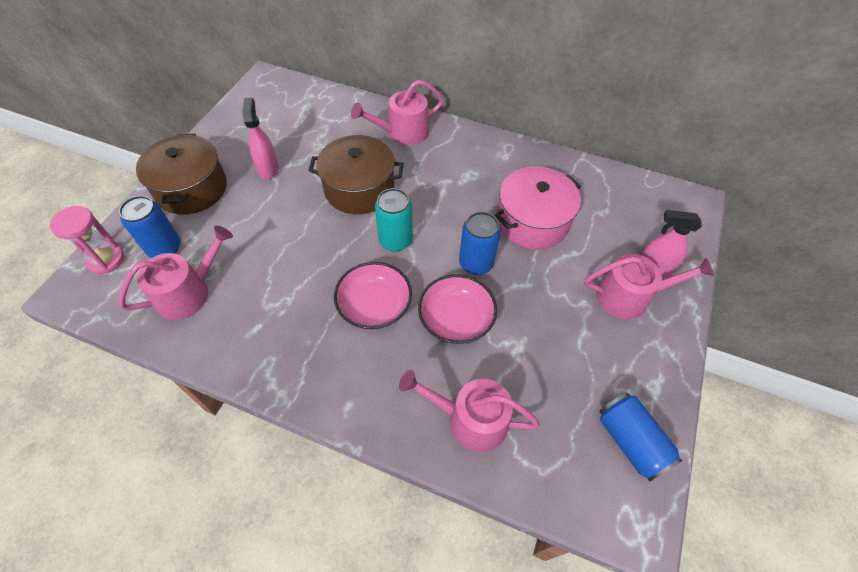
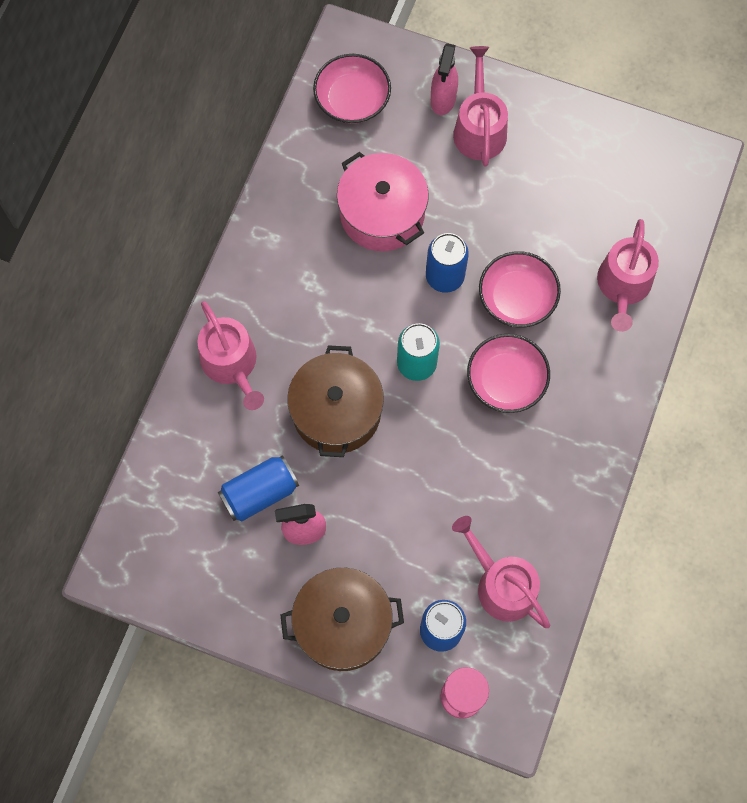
camera: 90 degrees left, 15 degrees up
blue can [599,393,682,482] -> blue can moved to [218,456,299,521]
none -> pink bowl [313,54,391,123]

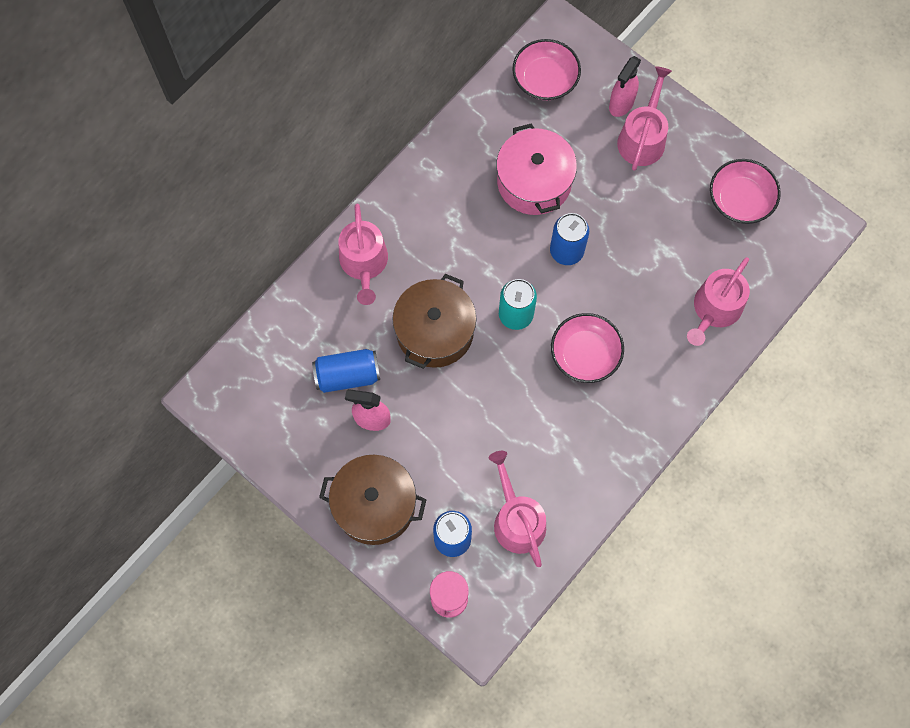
camera: 20 degrees right, 0 degrees up
pink bowl [479,251,561,328] -> pink bowl moved to [710,159,781,224]

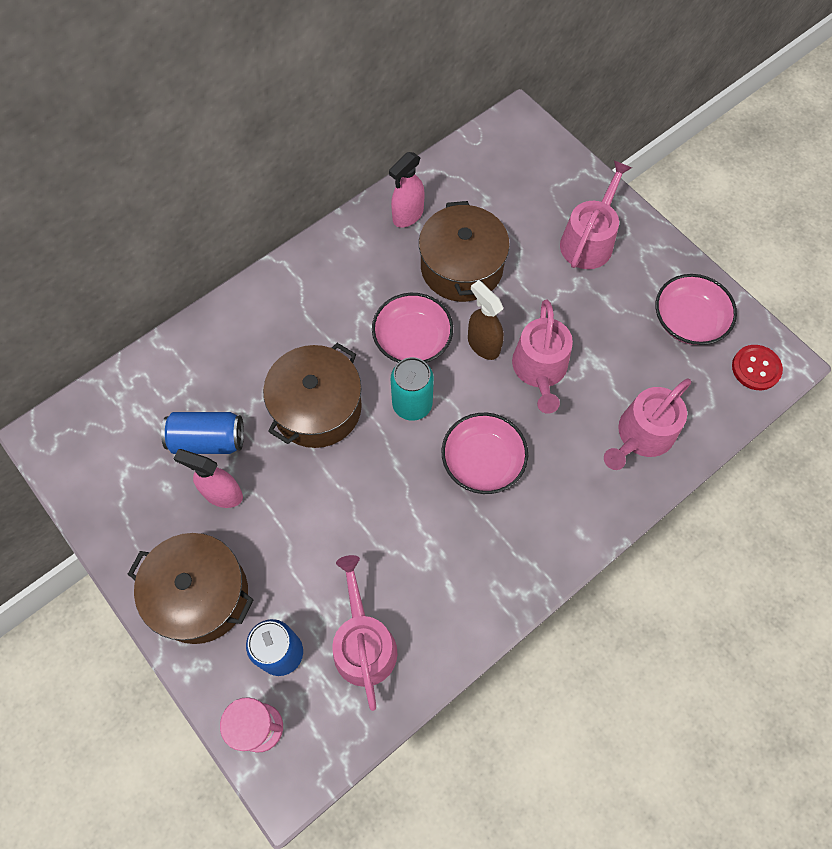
camera: 10 degrees right, 5 degrees down
pink watering can [339,204,388,305] -> pink watering can moved to [512,299,573,414]
pink pot [496,123,577,215] -> brown pot [419,201,510,302]
pink bowl [512,39,581,100] -> pink bowl moved to [372,293,453,363]
blue can [550,213,589,265] -> brown spray bottle [468,280,504,360]
pink spray bottle [609,56,641,117] -> pink spray bottle moved to [389,152,424,228]
none -> red button [732,345,783,390]

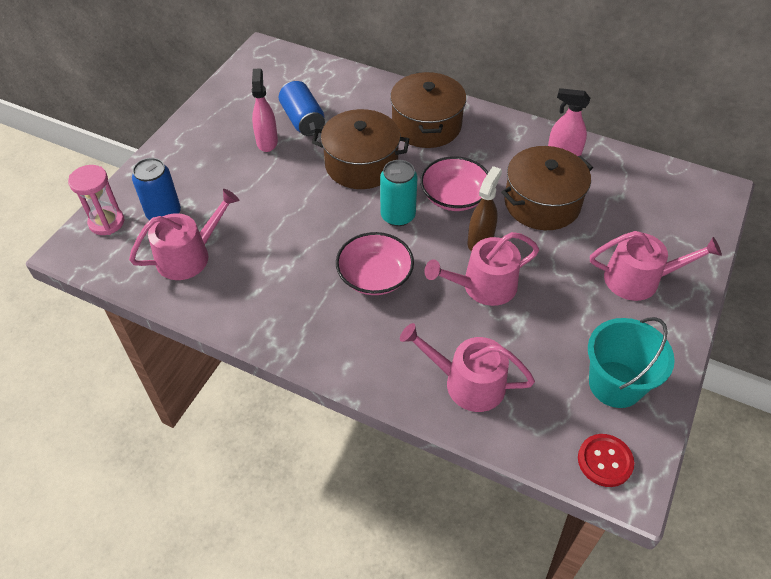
camera: 65 degrees right, 15 degrees down
brown pot [128,533,254,644] -> brown pot moved to [390,72,466,148]
pink bowl [656,274,737,345] -> turquoise bucket [588,317,675,408]

